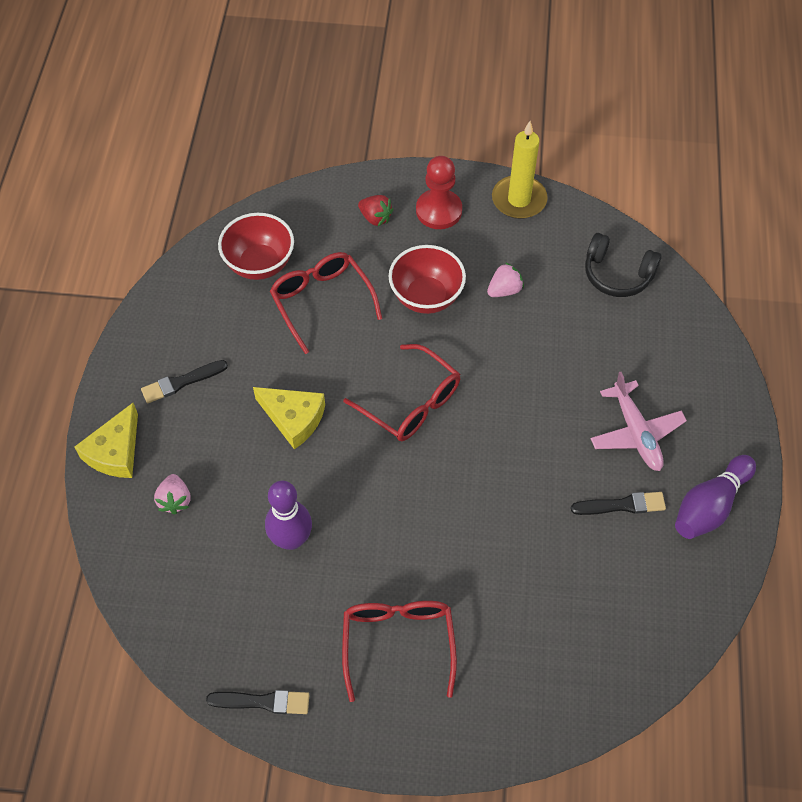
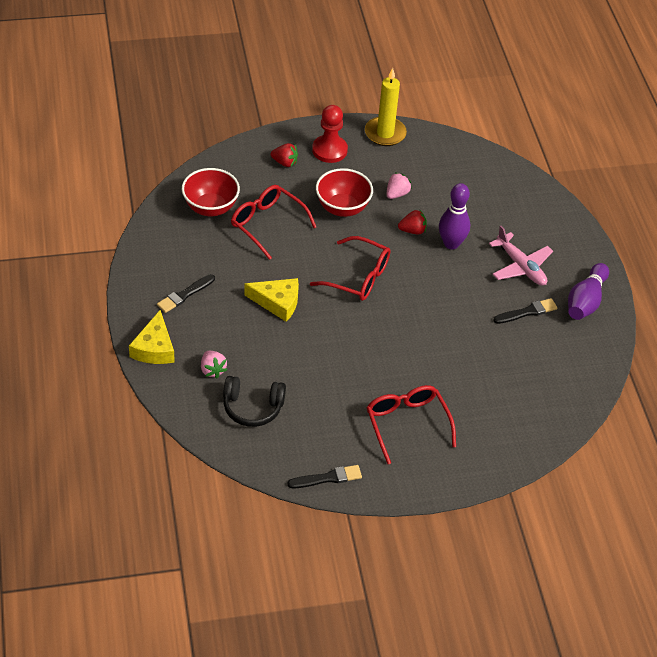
camera: 20 degrees left, 10 degrees down
purple bowling pin [265,481,312,550] -> purple bowling pin moved to [439,183,470,249]
black headphones [585,233,662,297] -> black headphones moved to [223,376,286,427]
none -> red strawberry [398,210,427,234]

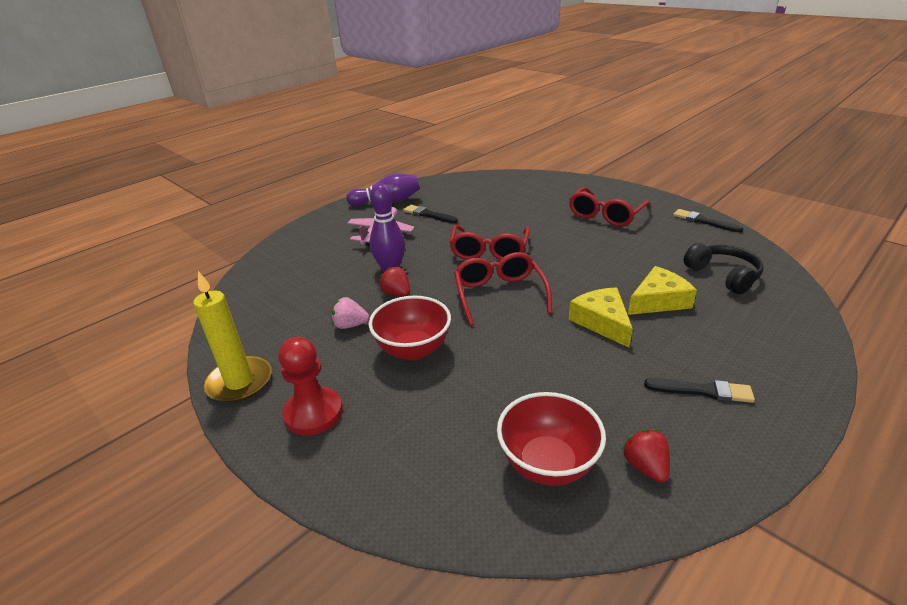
camera: 120 degrees left, 15 degrees down
yellow cheese [129,310,175,364] -> yellow cheese moved to [628,266,697,315]
pink strawberry [201,351,227,378] -> none
red glasses [231,185,316,260] -> red glasses moved to [449,225,530,260]
red strawberry [271,143,298,167] -> red strawberry moved to [621,429,670,483]

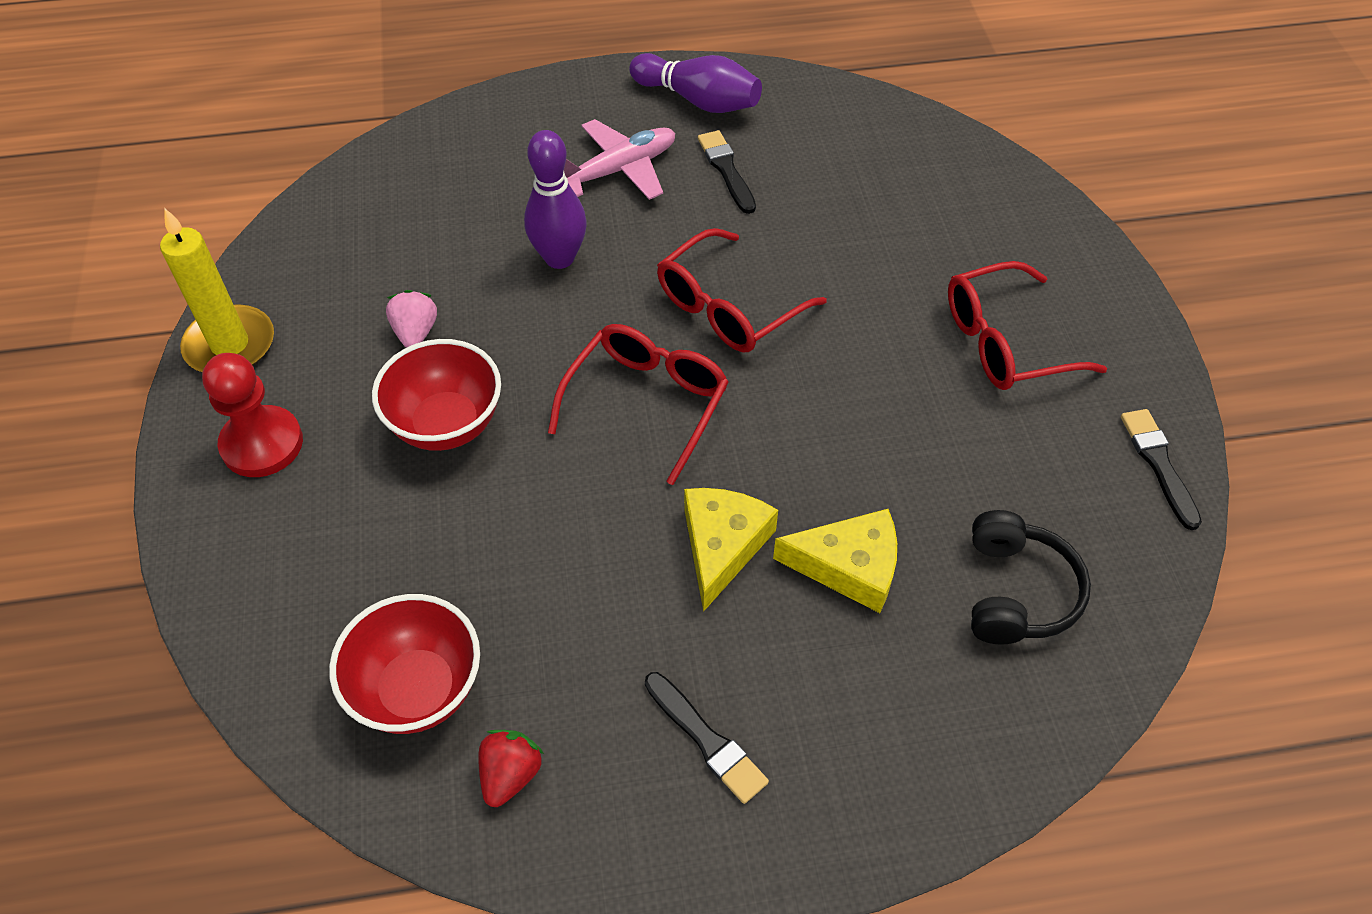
camera: 35 degrees right, 20 degrees up
pink strawberry [331,297,369,329] -> pink strawberry turned 45 degrees clockwise [386,290,437,348]
red strawberry [379,266,410,297] -> none

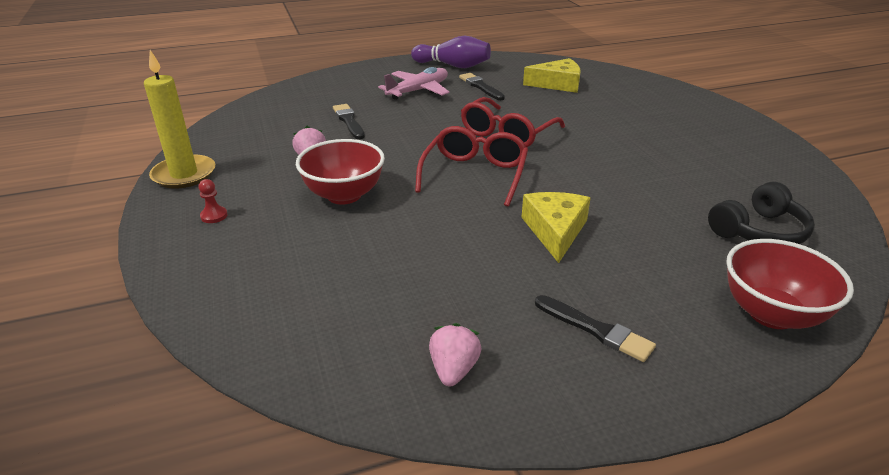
camera: 10 degrees left, 20 degrees down
red pawn [202,353,303,477] -> red pawn [198,179,228,223], size x0.45
red bowl [329,594,480,734] -> red bowl moved to [726,239,854,329]
red strawberry [478,730,544,807] -> pink strawberry [429,323,482,386]
purple bowling pin [524,130,587,269] -> none
yellow cheese [773,509,897,613] -> yellow cheese moved to [523,58,581,93]
red glasses [948,261,1107,390] -> none
black headphones [971,510,1091,644] -> black headphones turned 60 degrees clockwise [708,182,815,244]
black brush [1121,409,1202,530] -> black brush moved to [333,104,365,139]

